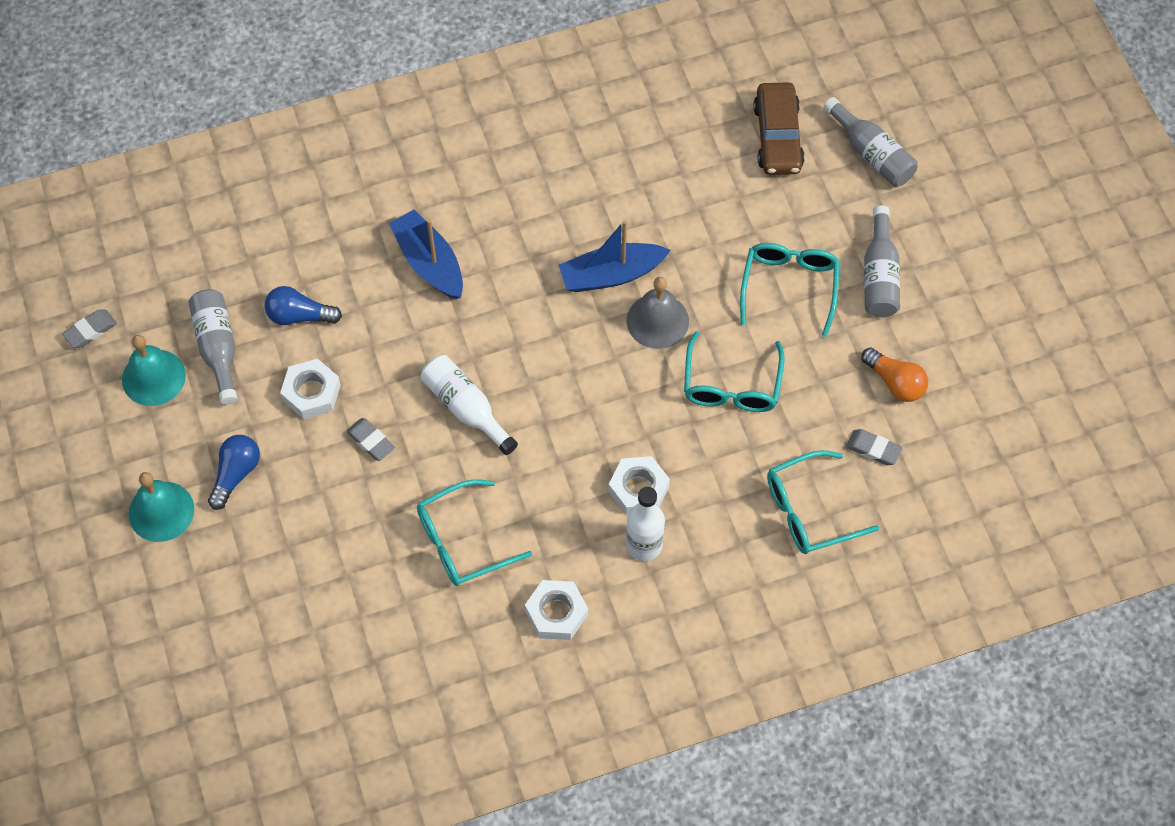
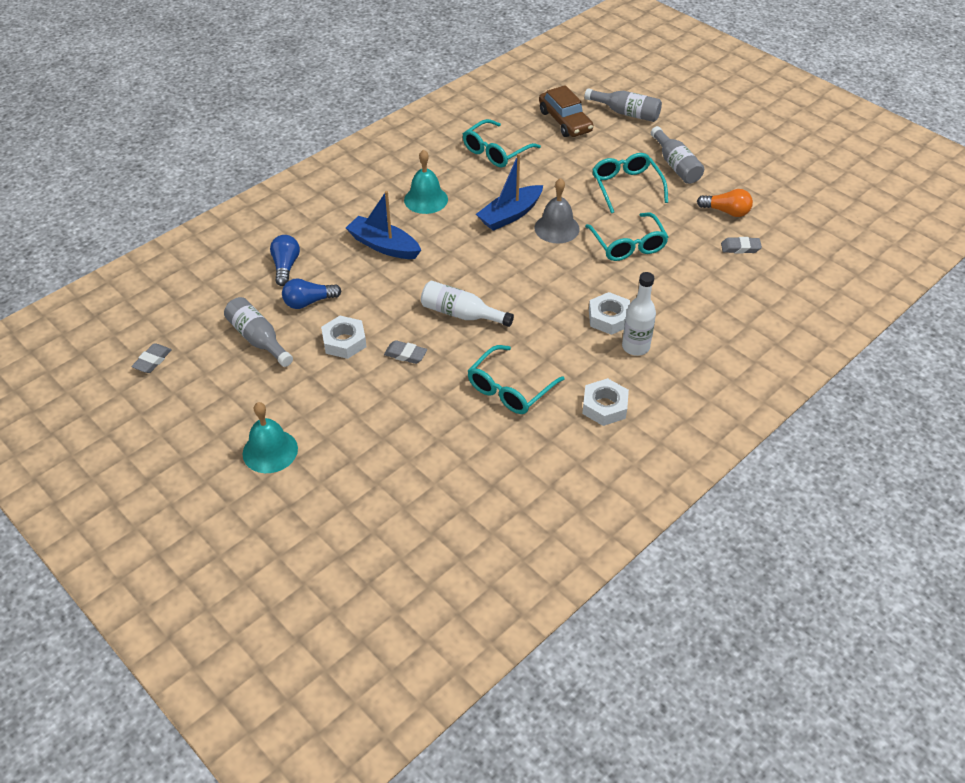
camera: 25 degrees left, 15 degrees down
turquoise bell [122,335,186,406] -> turquoise bell moved to [404,149,448,214]
blue light bulb [208,435,260,510] -> blue light bulb moved to [270,235,300,286]
turquoise glasses [767,450,879,554] -> turquoise glasses moved to [463,119,541,167]

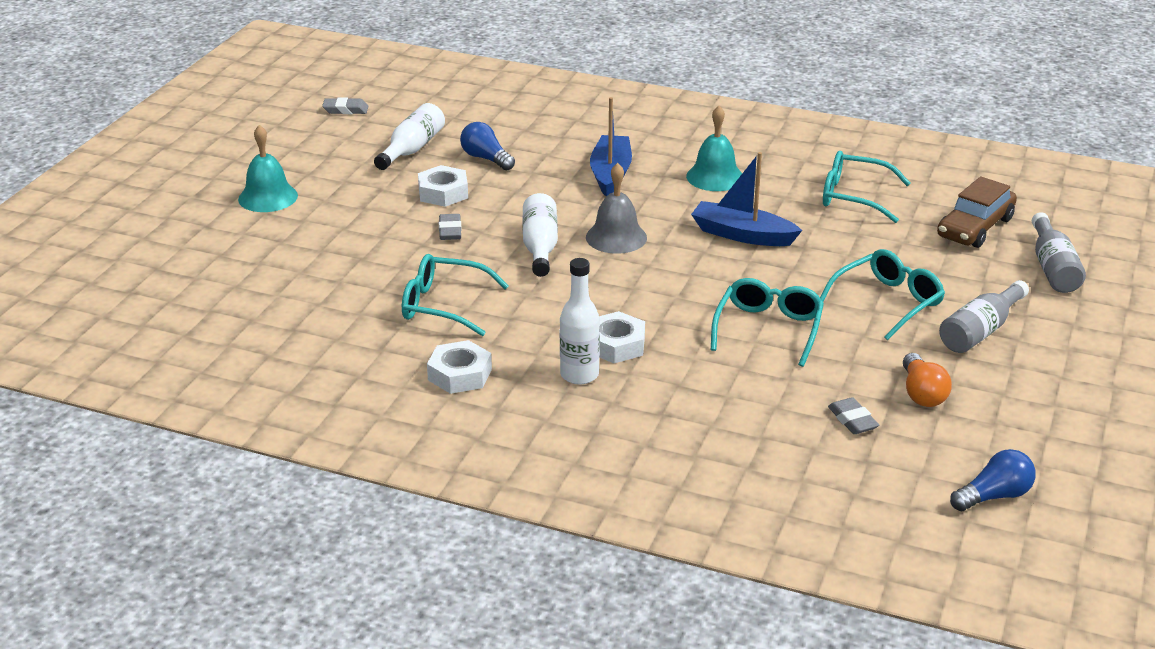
camera: 65 degrees right, 15 degrees down
grey bottle [224,297,293,367] -> white bottle [374,103,445,170]
blue light bulb [270,235,300,286] -> blue light bulb moved to [950,449,1036,511]
grey bell [534,178,580,243] -> grey bell moved to [586,163,647,254]
turquoise glasses [585,213,668,261] -> turquoise glasses turned 150 degrees clockwise [711,278,824,367]

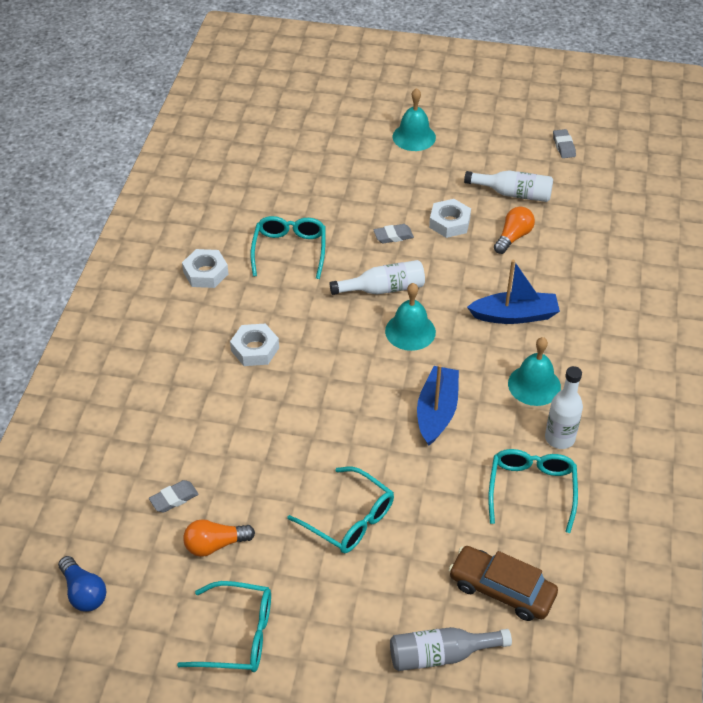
camera: 80 degrees right, 15 degrees up
blue light bulb [460,122,515,171] -> orange light bulb [494,207,535,254]
white bottle [560,258,600,385] -> white bottle moved to [545,366,583,449]
grey bell [586,163,647,254] -> turquoise bell [385,283,436,351]
turquoise glasses [711,278,824,367] -> turquoise glasses moved to [177,581,271,672]
grey bottle [939,280,1029,353] -> none

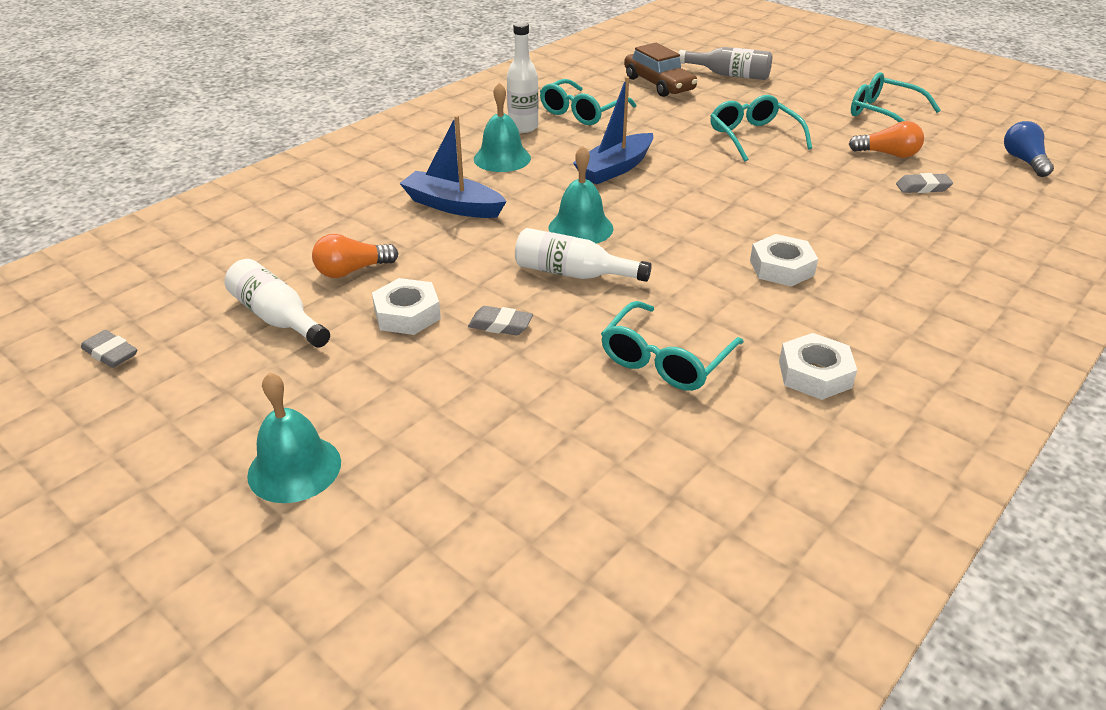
camera: 150 degrees left, 10 degrees down
grey eraser [553,129,576,158] -> grey eraser turned 75 degrees counterclockwise [81,330,137,368]

